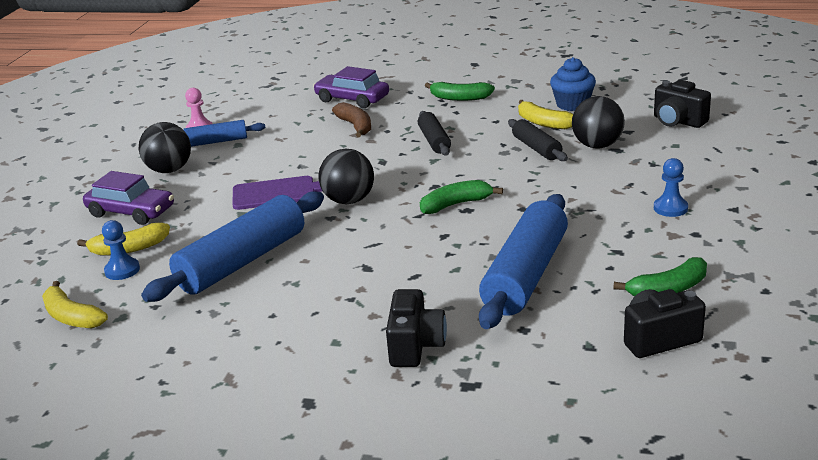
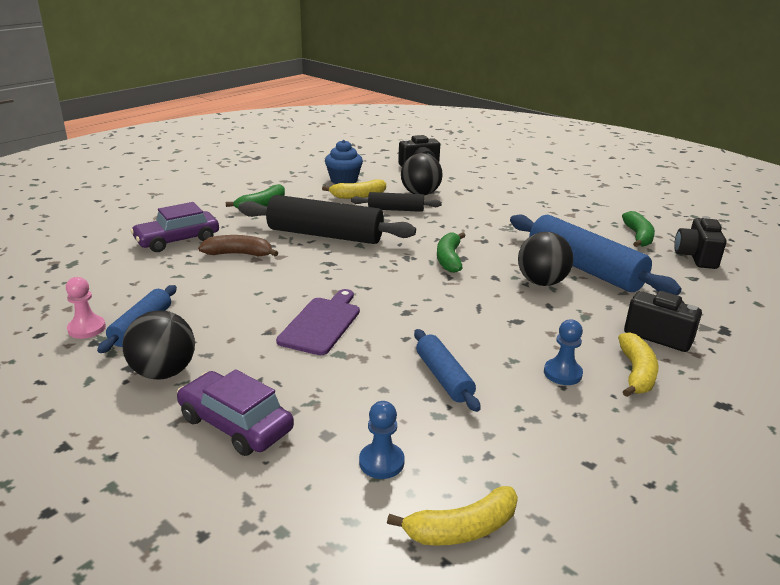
camera: 65 degrees left, 0 degrees up
yellow banana [77,223,170,256] -> yellow banana moved to [618,332,658,397]
purple car [83,171,174,225] -> purple car turned 105 degrees counterclockwise [177,369,294,456]
blue rolling pin [141,191,324,302] -> blue rolling pin [414,329,480,412], size x0.53
black ball [319,149,374,204] -> black ball moved to [518,232,574,286]
black rolling pin [418,111,451,156] -> black rolling pin [238,195,416,244], size x1.87
blue pawn [654,158,688,217] -> blue pawn moved to [544,320,583,385]

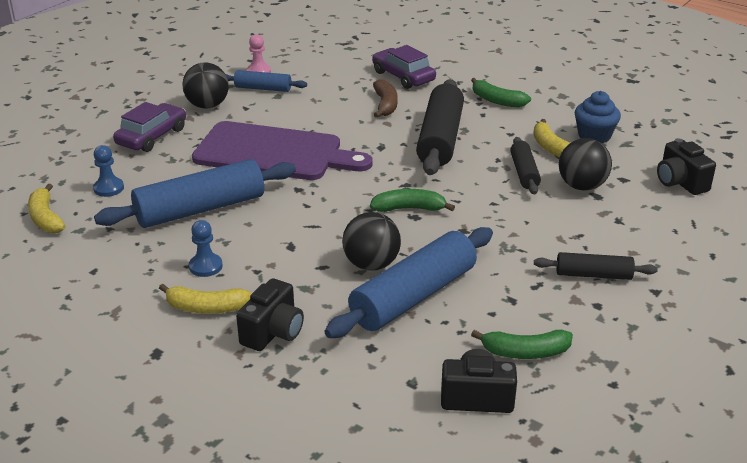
camera: 85 degrees right, 5 degrees up
purple cutting board [276,289,360,355] -> purple cutting board [192,121,373,180], size x1.83
blue rolling pin [414,329,480,412] -> blue rolling pin [94,159,296,228], size x1.87
none -> black rolling pin [534,252,658,280]

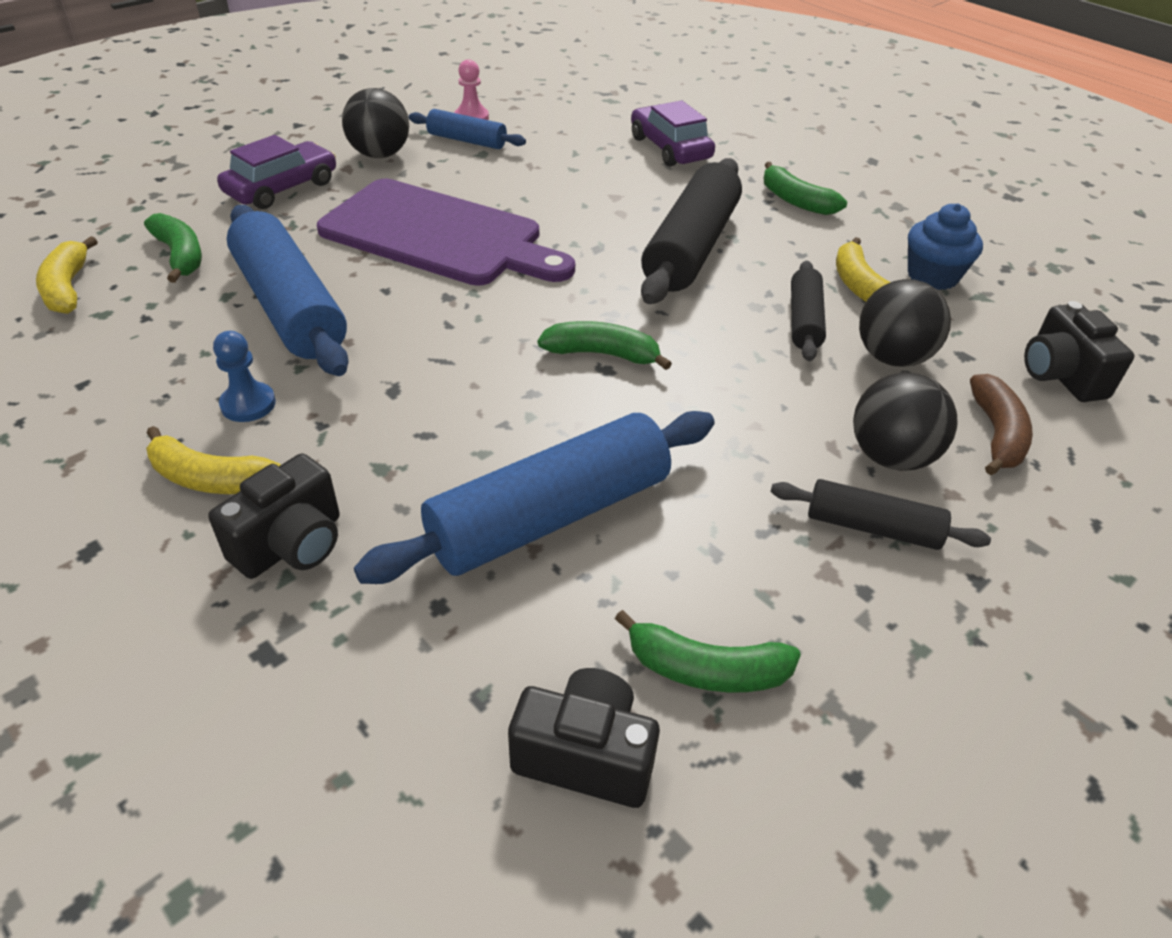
camera: 10 degrees right, 10 degrees up
blue pawn [93,145,124,197] -> green banana [144,213,202,283]
blue rolling pin [94,159,296,228] -> blue rolling pin turned 75 degrees clockwise [227,205,349,376]
black ball [342,212,401,271] -> black ball moved to [853,372,957,471]
brown banana [373,79,398,118] -> brown banana moved to [970,374,1033,475]

